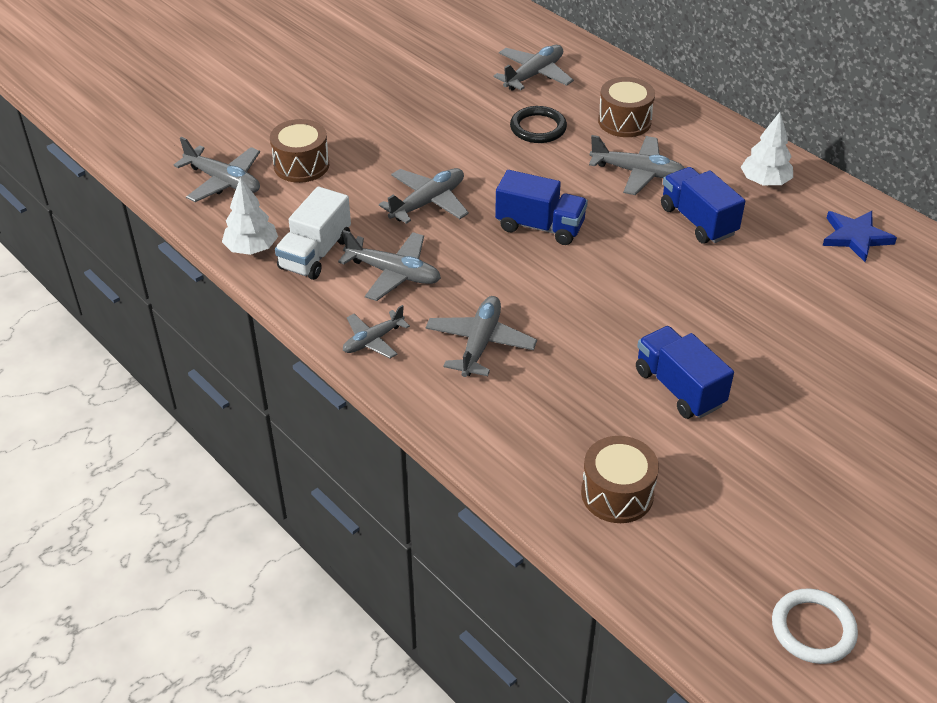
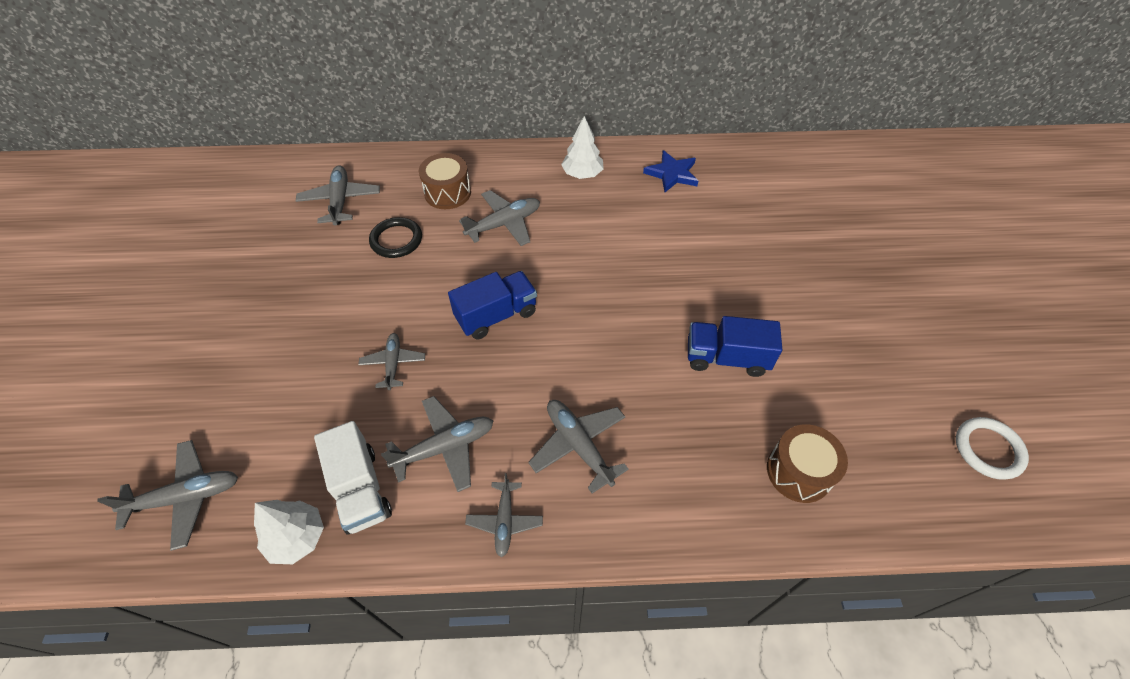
camera: 50 degrees left, 10 degrees up
brown drum [270,119,329,183] -> none
grey plane [379,168,469,224] -> grey plane [358,333,425,390], size x0.66
blue truck [661,167,745,244] -> none

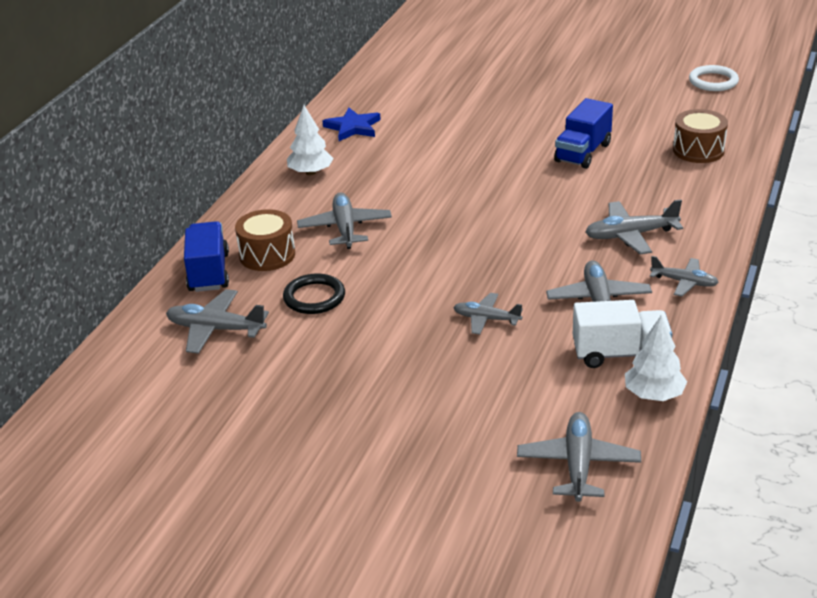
camera: 65 degrees left, 20 degrees down
blue truck [448,271,537,339] -> blue truck moved to [184,221,229,292]

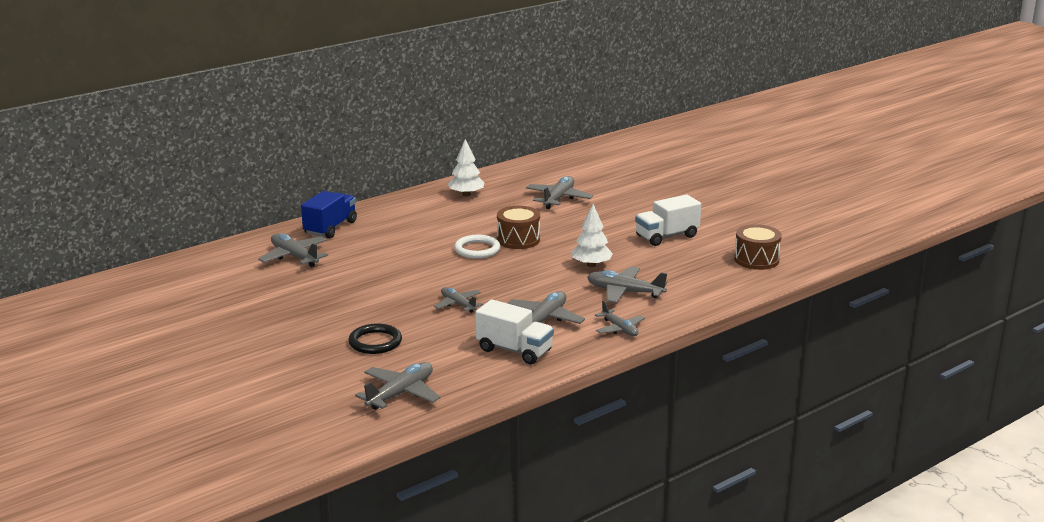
camera: 30 degrees right, 10 degrees down
brown drum [235,209,295,271] -> brown drum moved to [497,206,540,249]
black ring [283,273,345,314] -> black ring moved to [348,323,402,354]
grey plane [297,193,392,249] -> grey plane moved to [526,176,593,209]
blue star [323,108,381,141] -> none
blue truck [554,98,613,169] -> white truck [635,194,701,246]
white tree [625,315,687,401] -> white tree moved to [571,204,613,267]
white ring [689,65,739,91] -> white ring moved to [454,235,501,259]

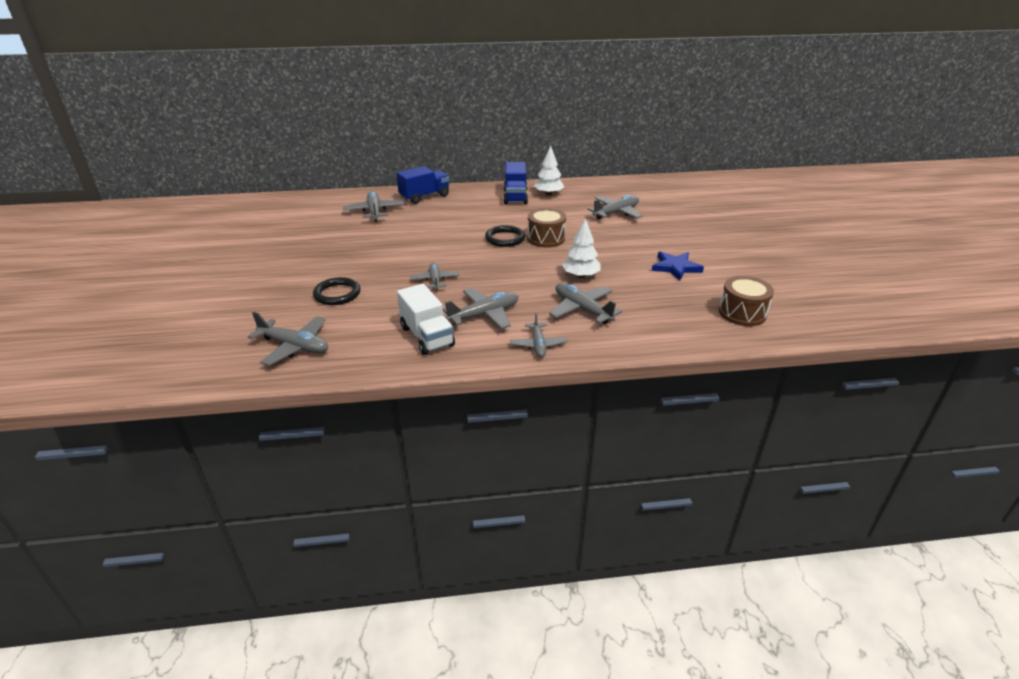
camera: 30 degrees right, 10 degrees up
grey plane [355,362,440,410] -> grey plane turned 45 degrees clockwise [248,312,328,366]
white ring [454,235,501,259] -> black ring [485,225,525,247]
white truck [635,194,701,246] -> blue star [652,251,704,281]
none -> blue truck [504,162,528,204]

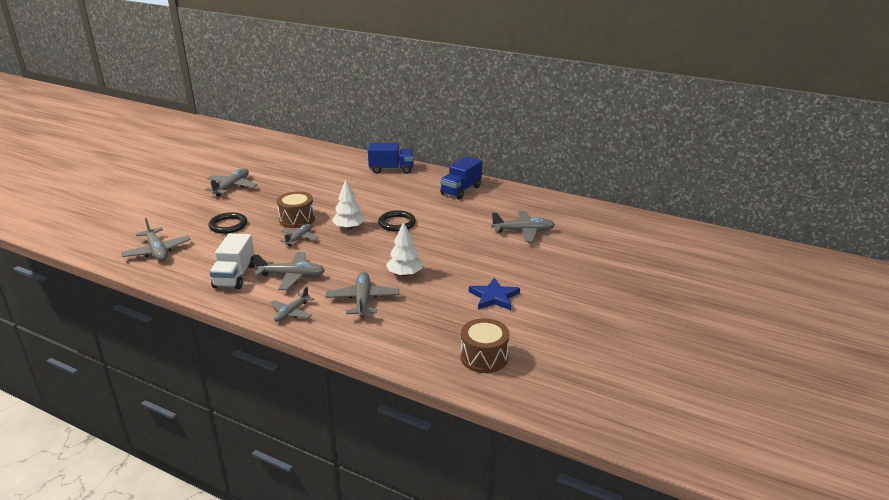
camera: 35 degrees right, 5 degrees down
grey plane [343,191,405,222] -> grey plane moved to [205,168,257,197]
brown drum [527,208,566,247] -> brown drum moved to [277,191,315,228]
white tree [534,146,564,196] -> white tree moved to [332,179,365,230]

